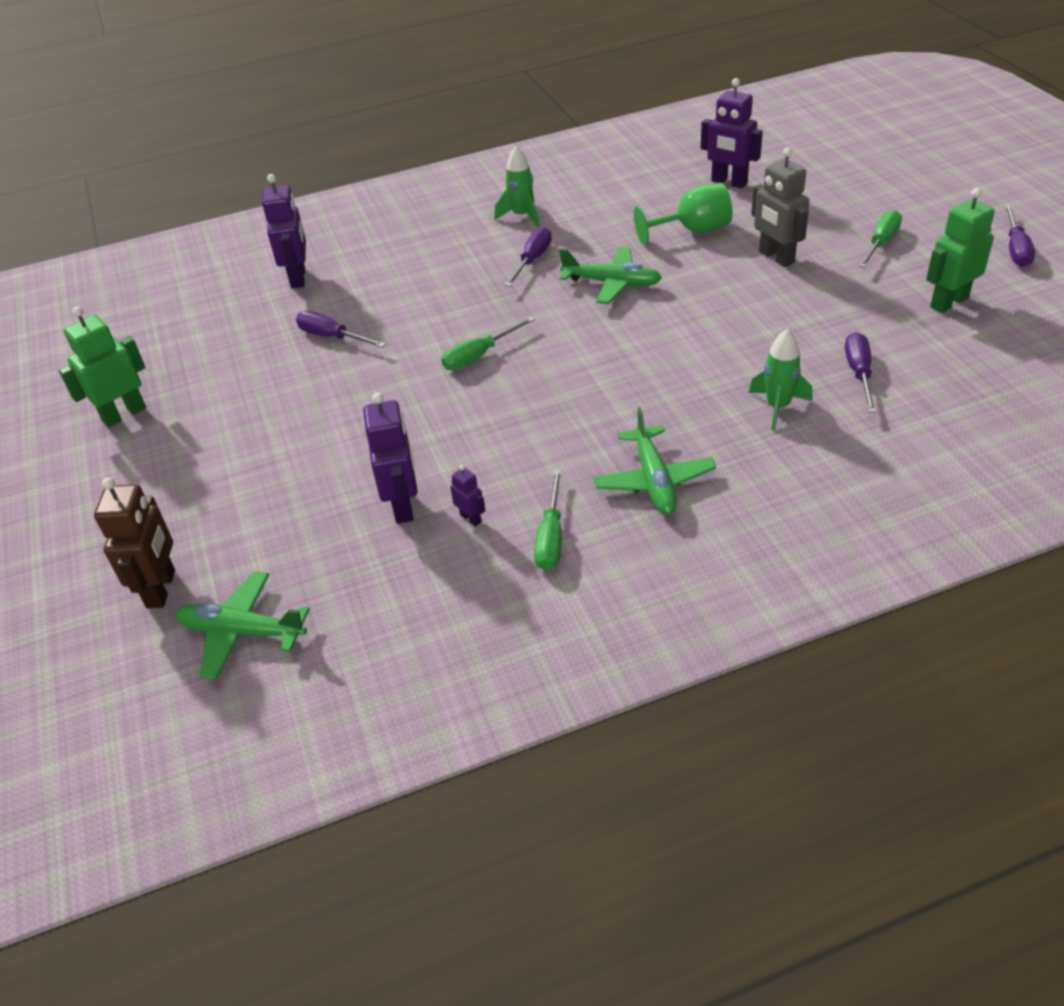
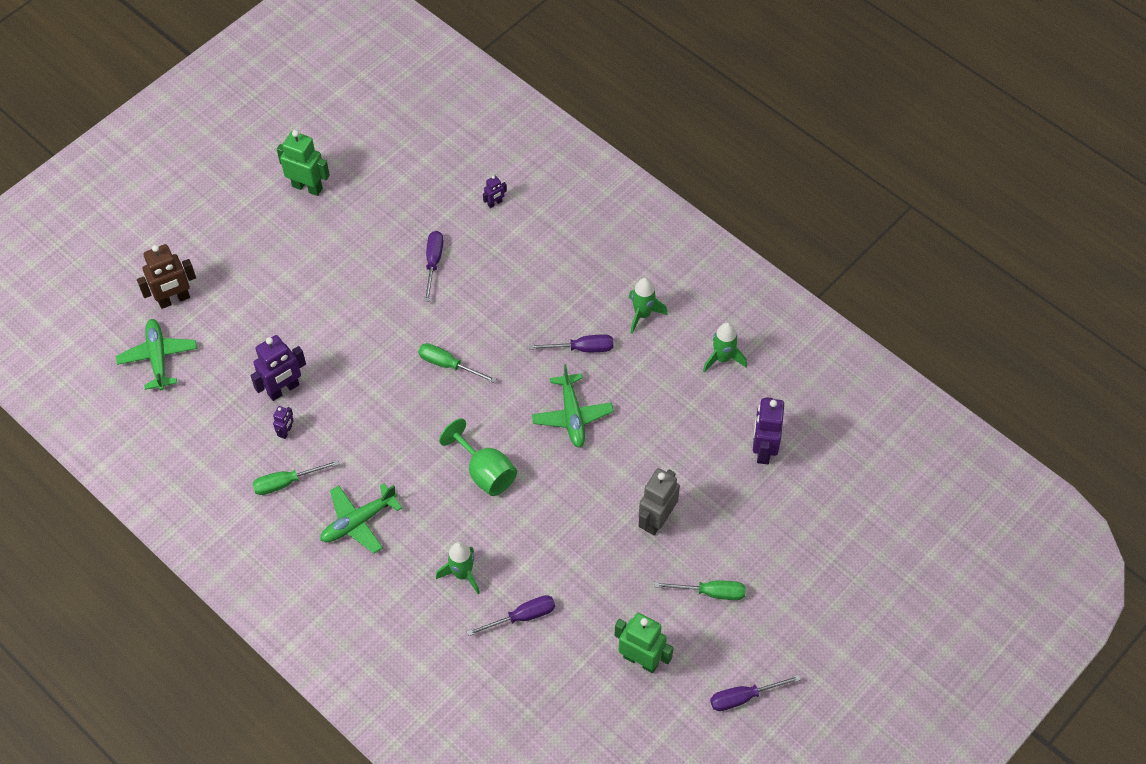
camera: 60 degrees right, 15 degrees up
purple robot [262,174,306,289] -> purple robot [483,176,507,208], size x0.49
green goblet [634,183,733,245] -> green goblet moved to [439,418,517,496]
none -> green rocket [703,322,747,373]

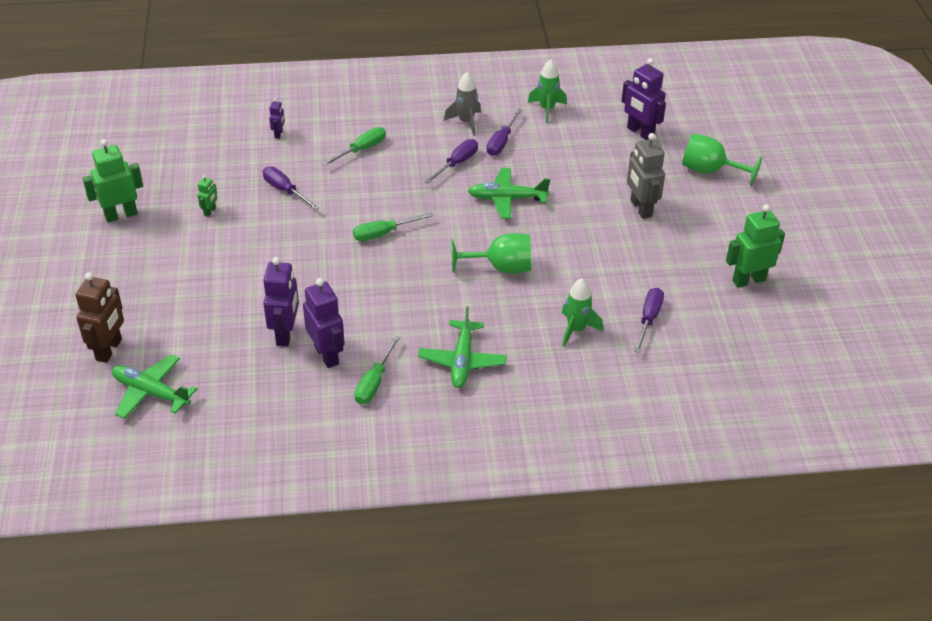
camera: 50 degrees left, 15 degrees down
purple robot [273,406,294,439] -> purple robot [303,278,345,368], size x2.02
green plane [532,364,614,448] -> green plane turned 150 degrees clockwise [468,168,550,219]
green rocket [629,278,668,334] -> grey rocket [444,72,481,136]
green screwdriver [654,581,746,600] -> green screwdriver moved to [322,127,386,166]
purple screwdriver [710,675,801,711] -> purple screwdriver moved to [486,109,522,156]
none -> green robot [197,175,217,217]
none -> green goblet [682,134,762,187]

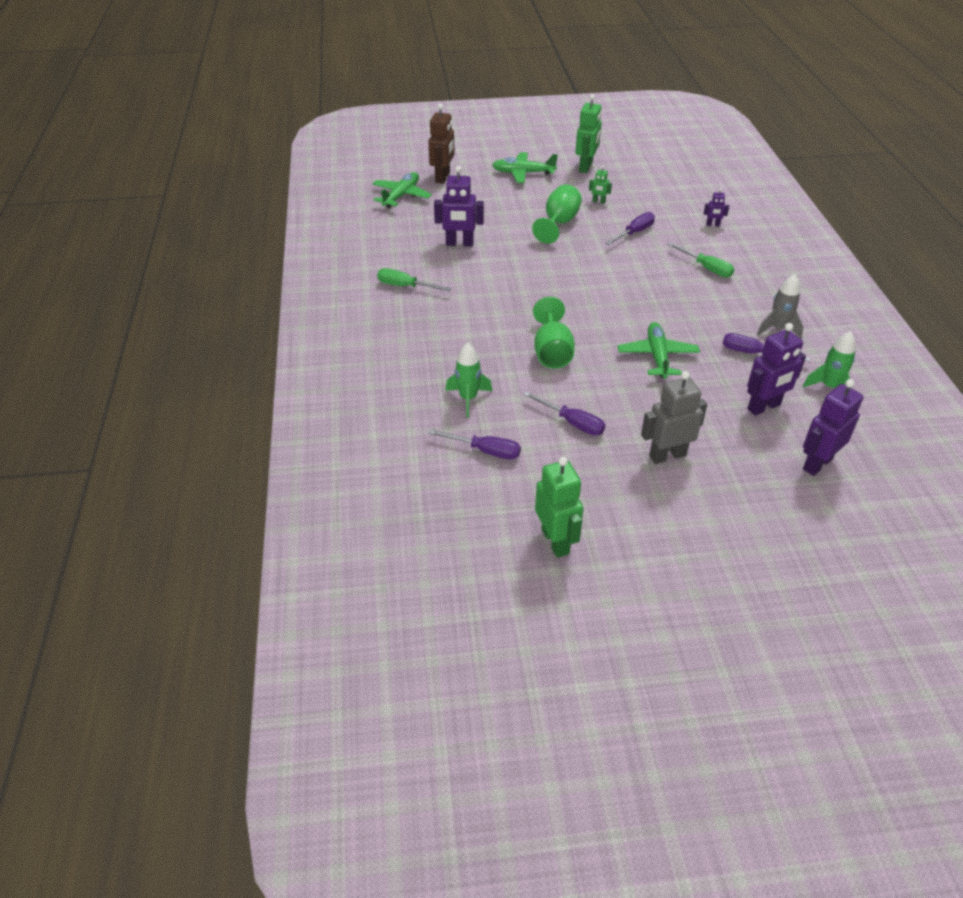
camera: 90 degrees right, 0 degrees up
brown robot [75,272,124,363] -> brown robot turned 90 degrees counterclockwise [428,104,455,184]
green robot [82,139,143,223] -> green robot turned 45 degrees clockwise [575,94,602,173]
purple robot [303,278,345,368] -> purple robot moved to [747,323,806,416]
green screwdriver [353,212,434,241] -> none
green plane [418,306,507,388] -> green plane moved to [492,152,558,183]
purple screwdriver [424,139,478,183] -> purple screwdriver moved to [523,391,605,435]
green goblet [682,134,762,187] -> green goblet moved to [532,184,582,244]

